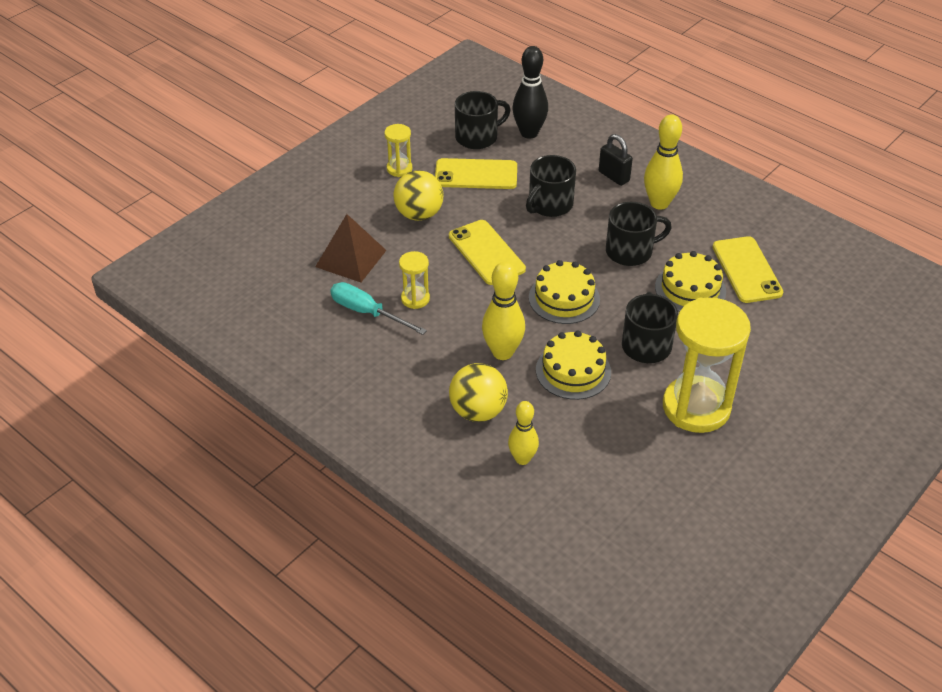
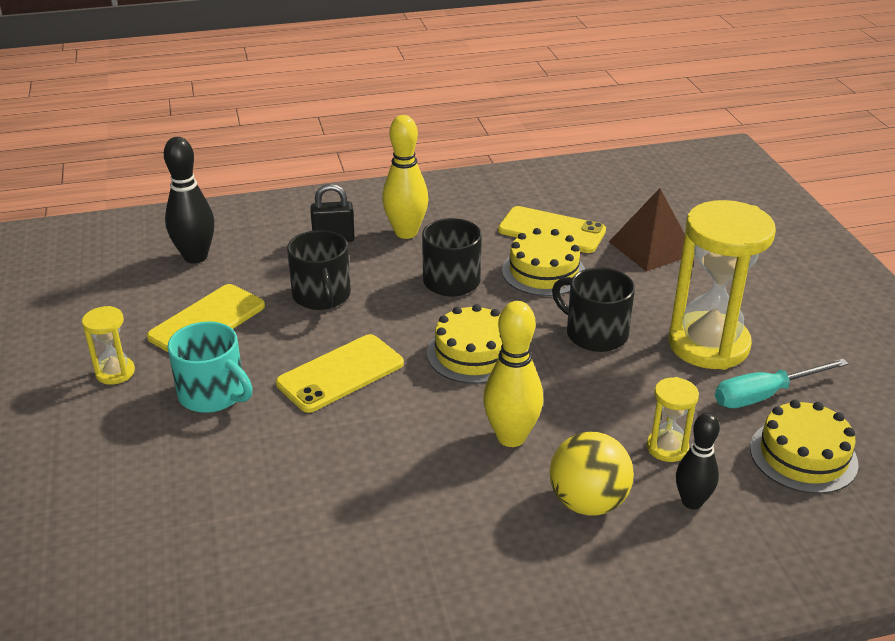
camera: 55 degrees left, 10 degrees down
brown pyramid [315,214,387,282] -> brown pyramid moved to [609,188,695,271]
turquoise screwdriver [330,282,427,335] -> turquoise screwdriver moved to [715,359,849,408]
yellow ball [394,170,443,221] -> turquoise mug [168,321,253,413]
yellow hourglass [399,251,430,309] -> yellow hourglass moved to [646,377,699,462]
yellow phone [449,220,526,285] -> yellow phone turned 45 degrees counterclockwise [276,334,404,413]
black mug [455,91,511,149] -> none
yellow bowling pin [508,401,539,465] -> black bowling pin [676,413,720,510]
yellow cake [536,331,611,400] -> yellow cake moved to [750,400,859,494]

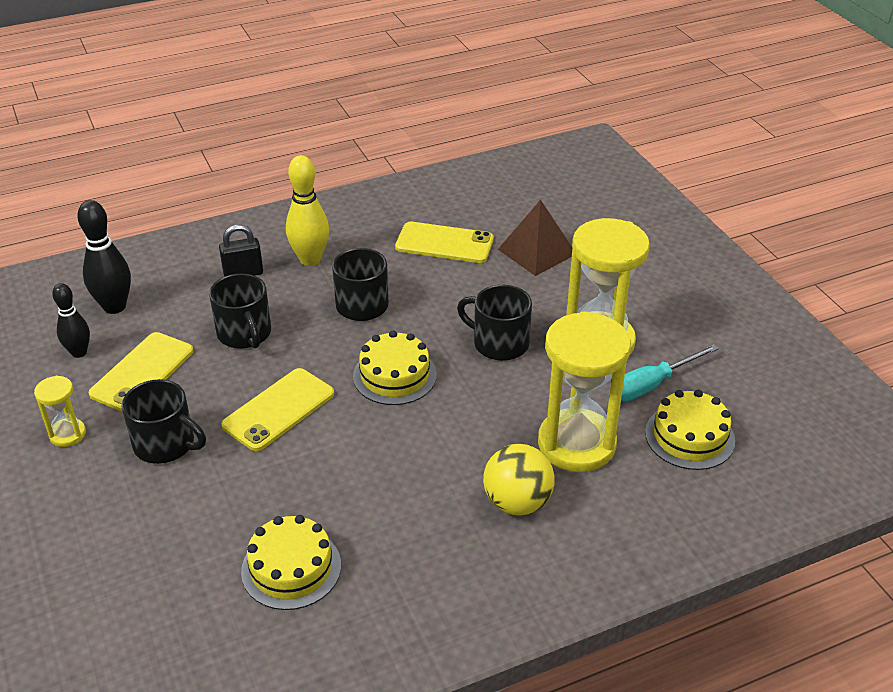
camera: 10 degrees left, 5 degrees up
turquoise mug [168,321,253,413] -> black mug [122,379,206,464]
yellow bowling pin [483,301,543,447] -> none
yellow cake [502,228,585,296] -> yellow cake moved to [241,515,341,610]
yellow hourglass [646,377,699,462] -> yellow hourglass [538,312,631,472], size x2.17
black bowling pin [676,413,720,510] -> black bowling pin moved to [52,283,90,358]

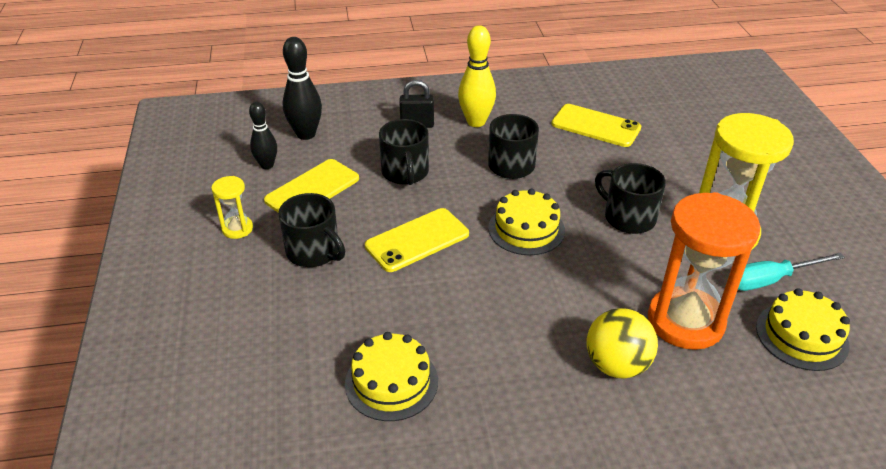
camera: 15 degrees right, 0 degrees up
brown pyramid [498,200,572,276] -> none
yellow hourglass [538,312,631,472] -> orange hourglass [648,192,760,350]

